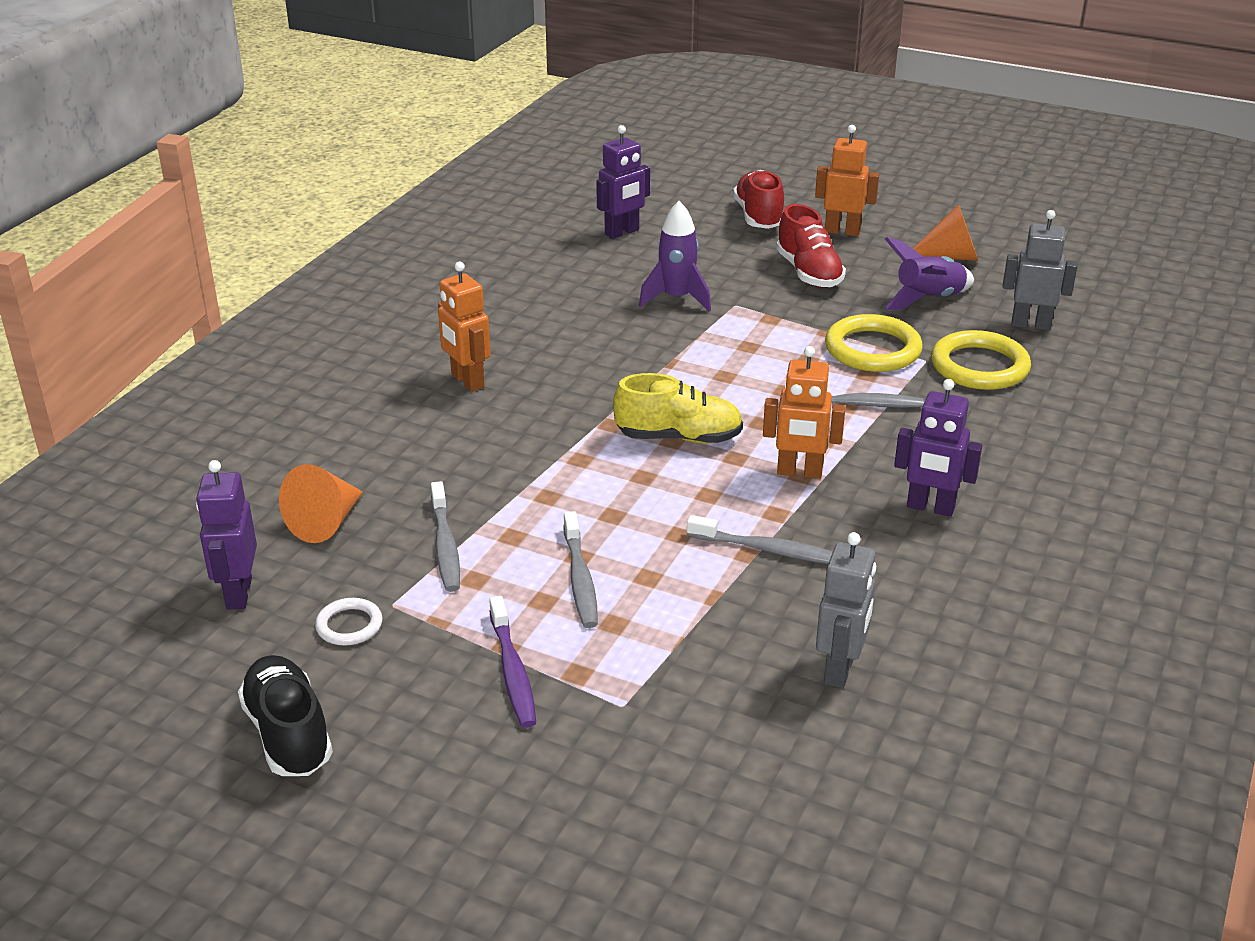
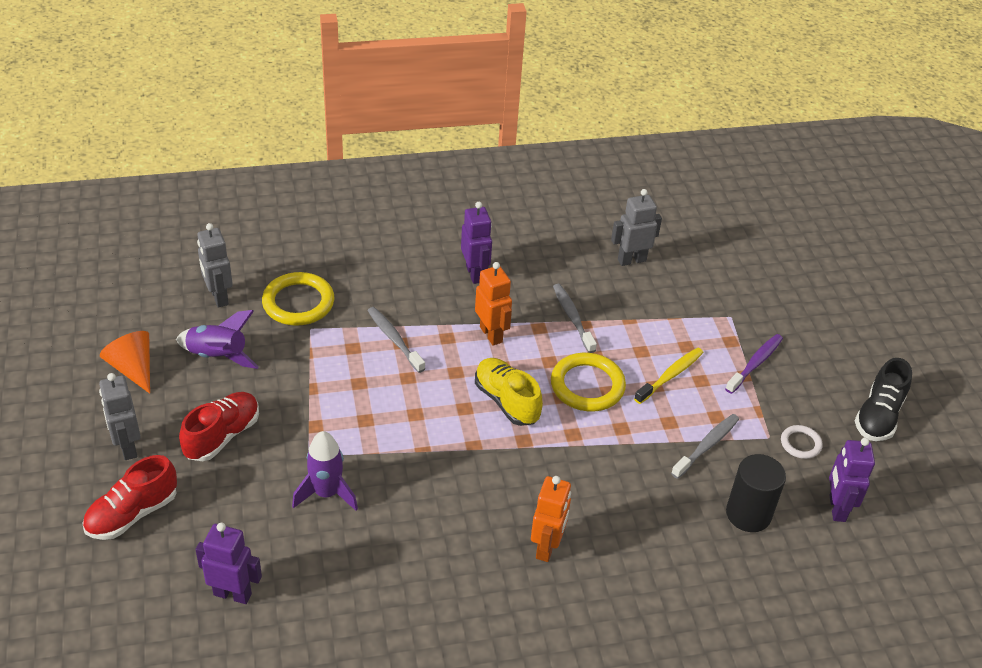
camera: 130 degrees left, 10 degrees up
purple robot [196,460,257,610] -> purple robot turned 135 degrees clockwise [829,438,875,522]
orange cone [279,464,363,543] -> black cylinder [726,454,786,532]
grey toothbrush [563,511,598,628] -> yellow toothbrush [634,348,704,404]
orange robot [815,125,879,236] -> grey robot [99,373,141,460]
yellow ring [825,314,923,372] -> yellow ring moved to [551,353,626,412]

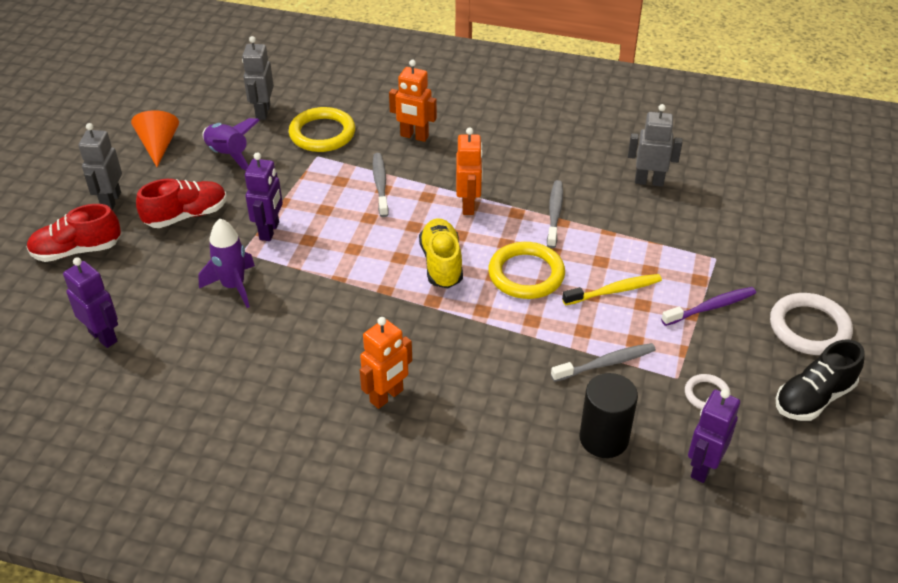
camera: 30 degrees right, 0 degrees up
purple robot [461,202,492,284] -> purple robot moved to [245,152,283,241]
none -> orange robot [389,60,437,142]
none -> white ring [770,293,853,355]

